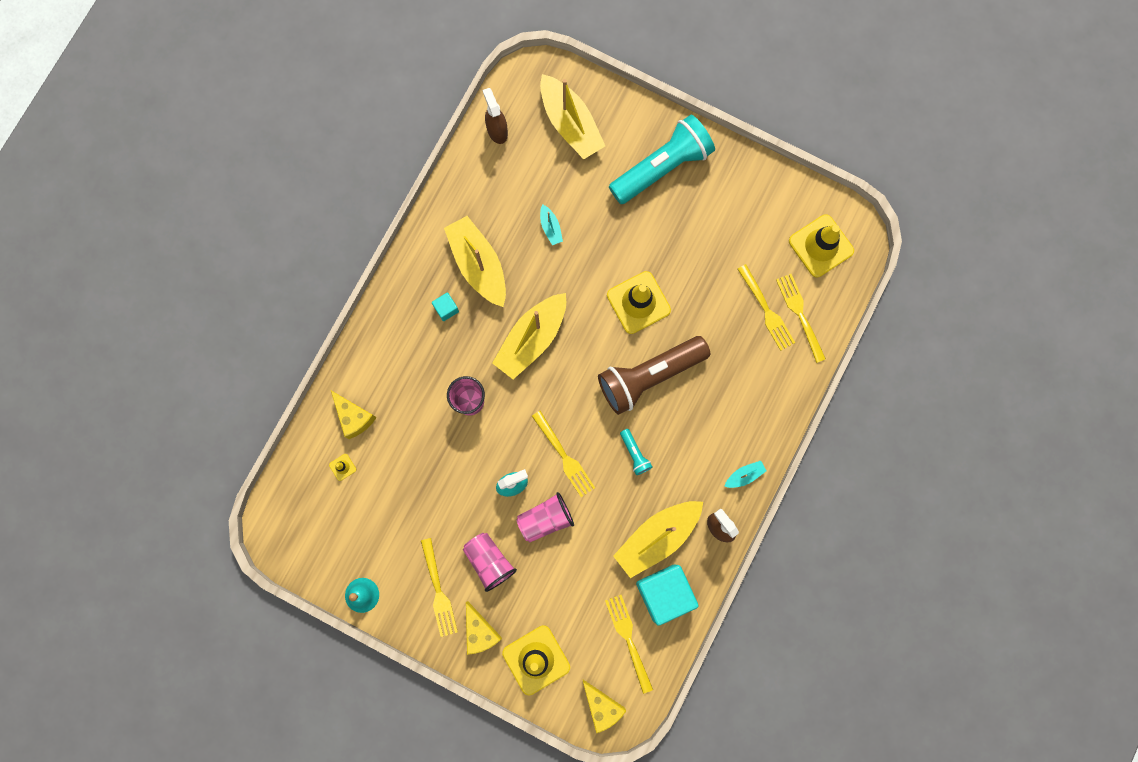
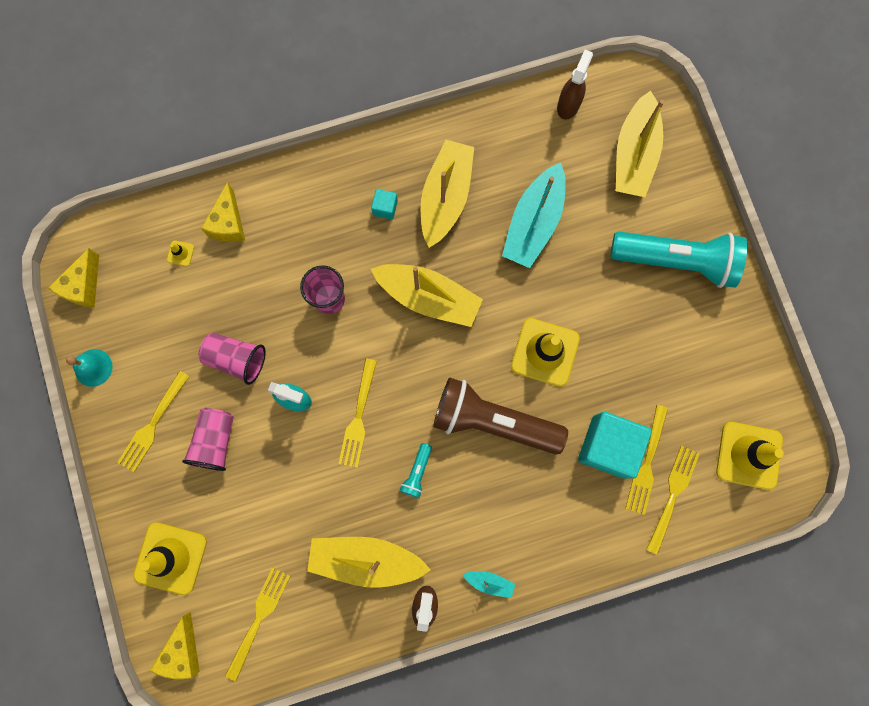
camera: 45 degrees right, 0 degrees up
yellow cheese [466,601,502,655] -> yellow cheese moved to [48,248,99,308]
yellow boat [492,293,566,379] -> yellow boat turned 150 degrees counterclockwise [371,264,483,327]
pink cup [516,492,574,543] -> pink cup moved to [199,333,266,385]
turquoise boat [540,204,563,245] -> turquoise boat [502,163,566,268], size x2.28
turquoise cube [636,564,699,626] -> turquoise cube moved to [578,412,652,478]

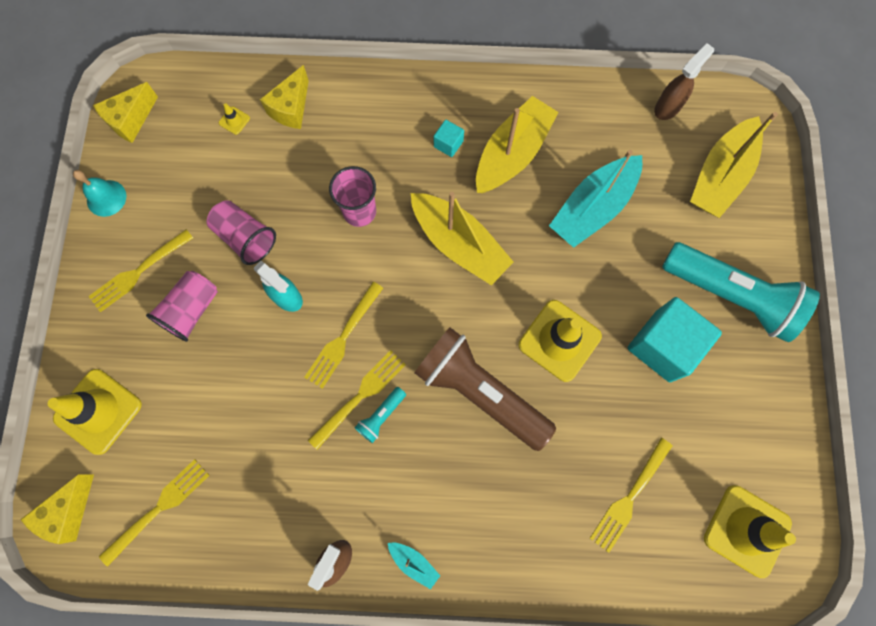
camera: 20 degrees right, 5 degrees down
yellow boat [307,537,431,588] -> none
turquoise cube [578,412,652,478] -> turquoise cube moved to [628,297,722,382]
yellow fork [646,446,700,555] -> yellow fork moved to [308,350,406,450]

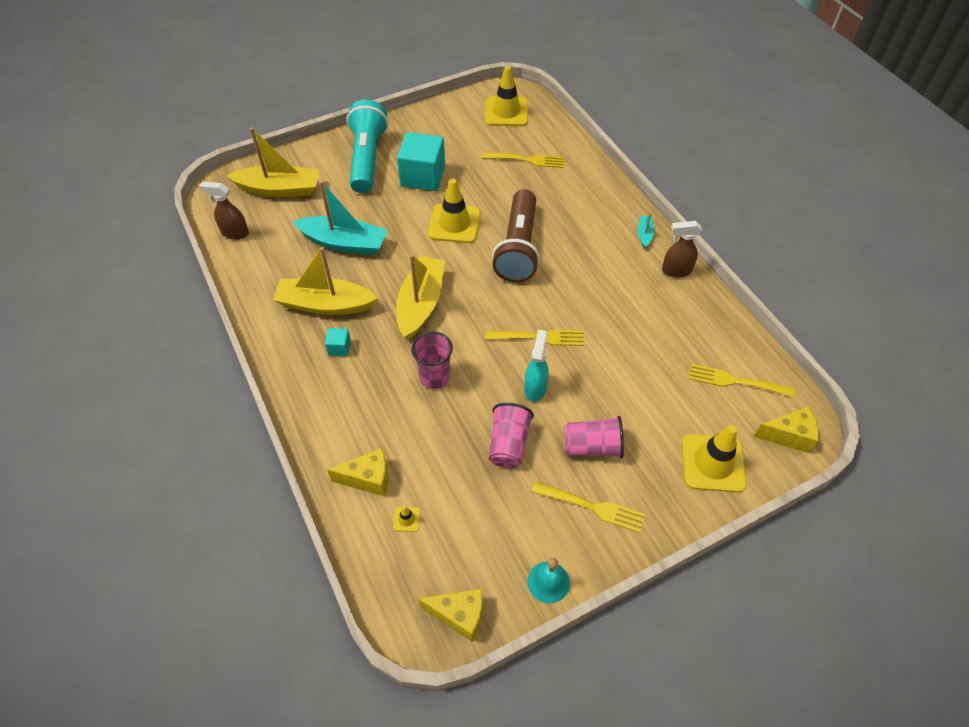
camera: 120 degrees left, 20 degrees down
yellow fork [308,350,406,450] -> none
turquoise flashlight [355,387,406,443] -> none

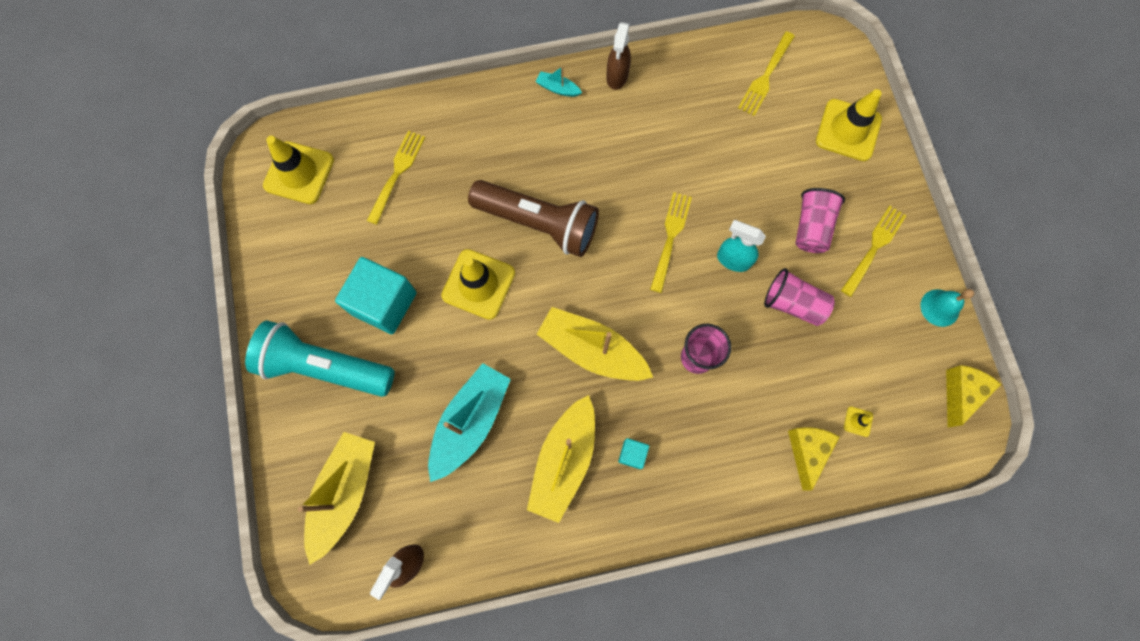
camera: 75 degrees left, 20 degrees up
yellow cheese [753,407,819,453] -> none

